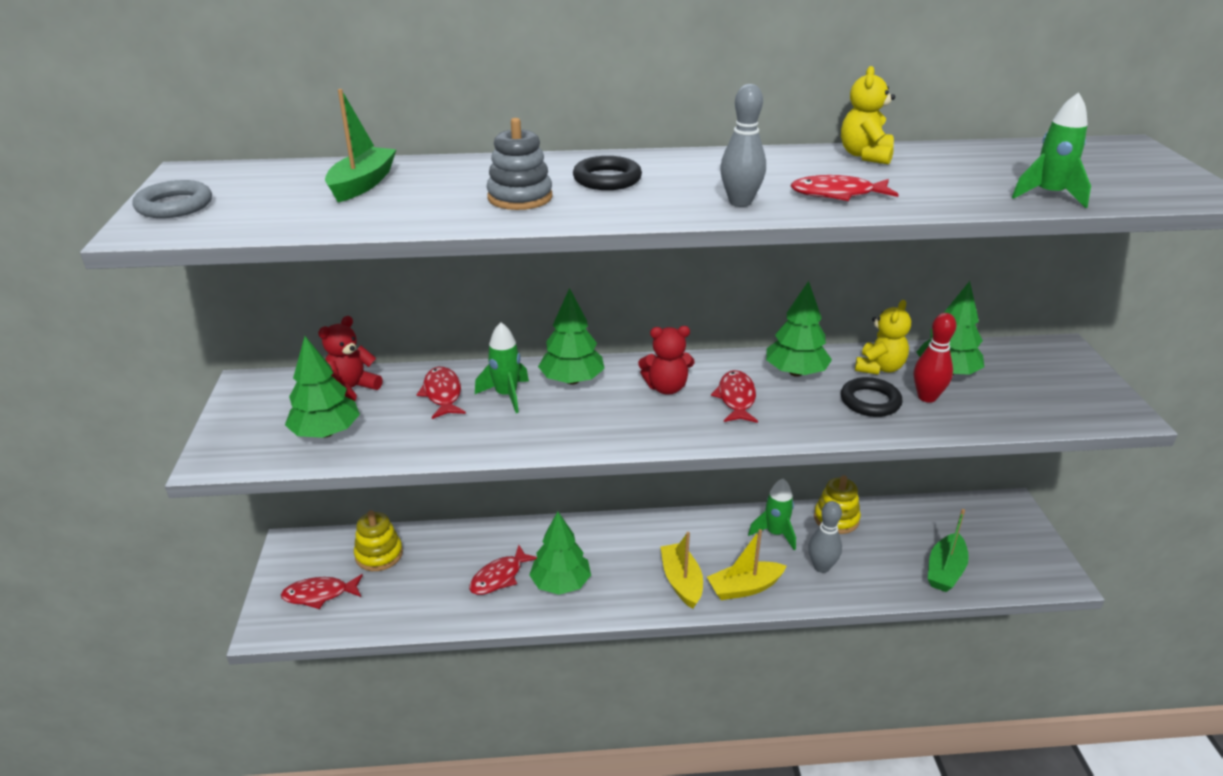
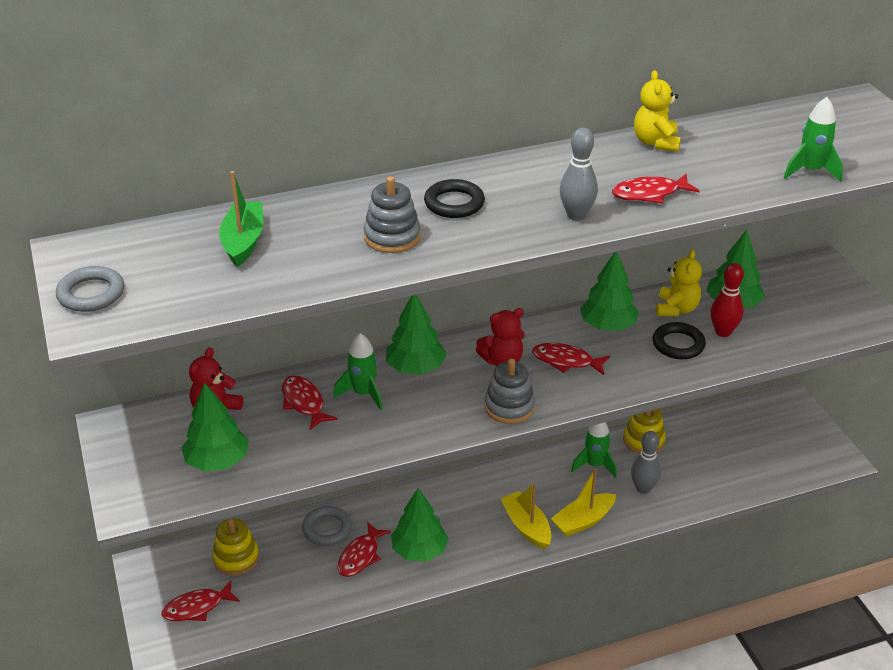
camera: 15 degrees left, 5 degrees up
red fish [711,370,758,423] -> red fish turned 60 degrees counterclockwise [532,343,610,375]
green boat [928,509,969,592] -> none
none -> grey ring [302,506,352,546]
none -> grey stacking toy [484,359,535,424]

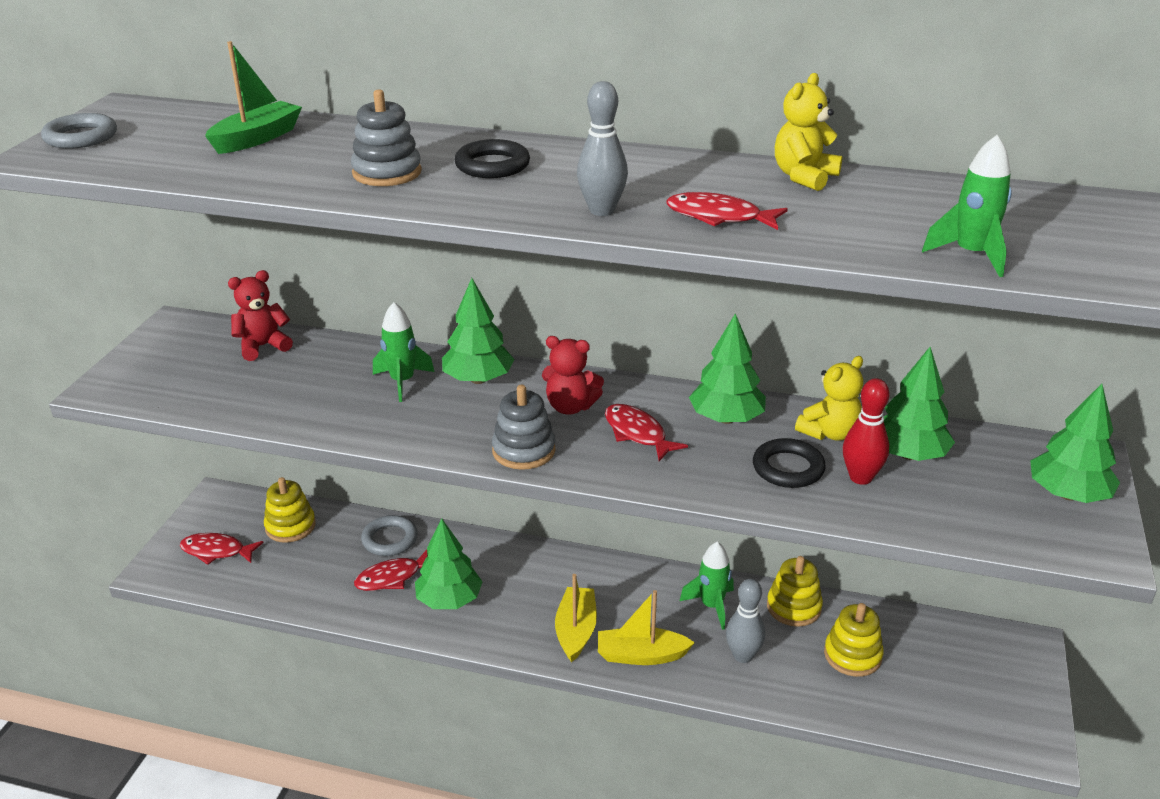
camera: 35 degrees right, 5 degrees down
green tree [181,382,249,472] -> green tree moved to [1030,384,1120,503]
red fish [282,375,337,430] -> none
none -> yellow stacking toy [824,603,884,677]

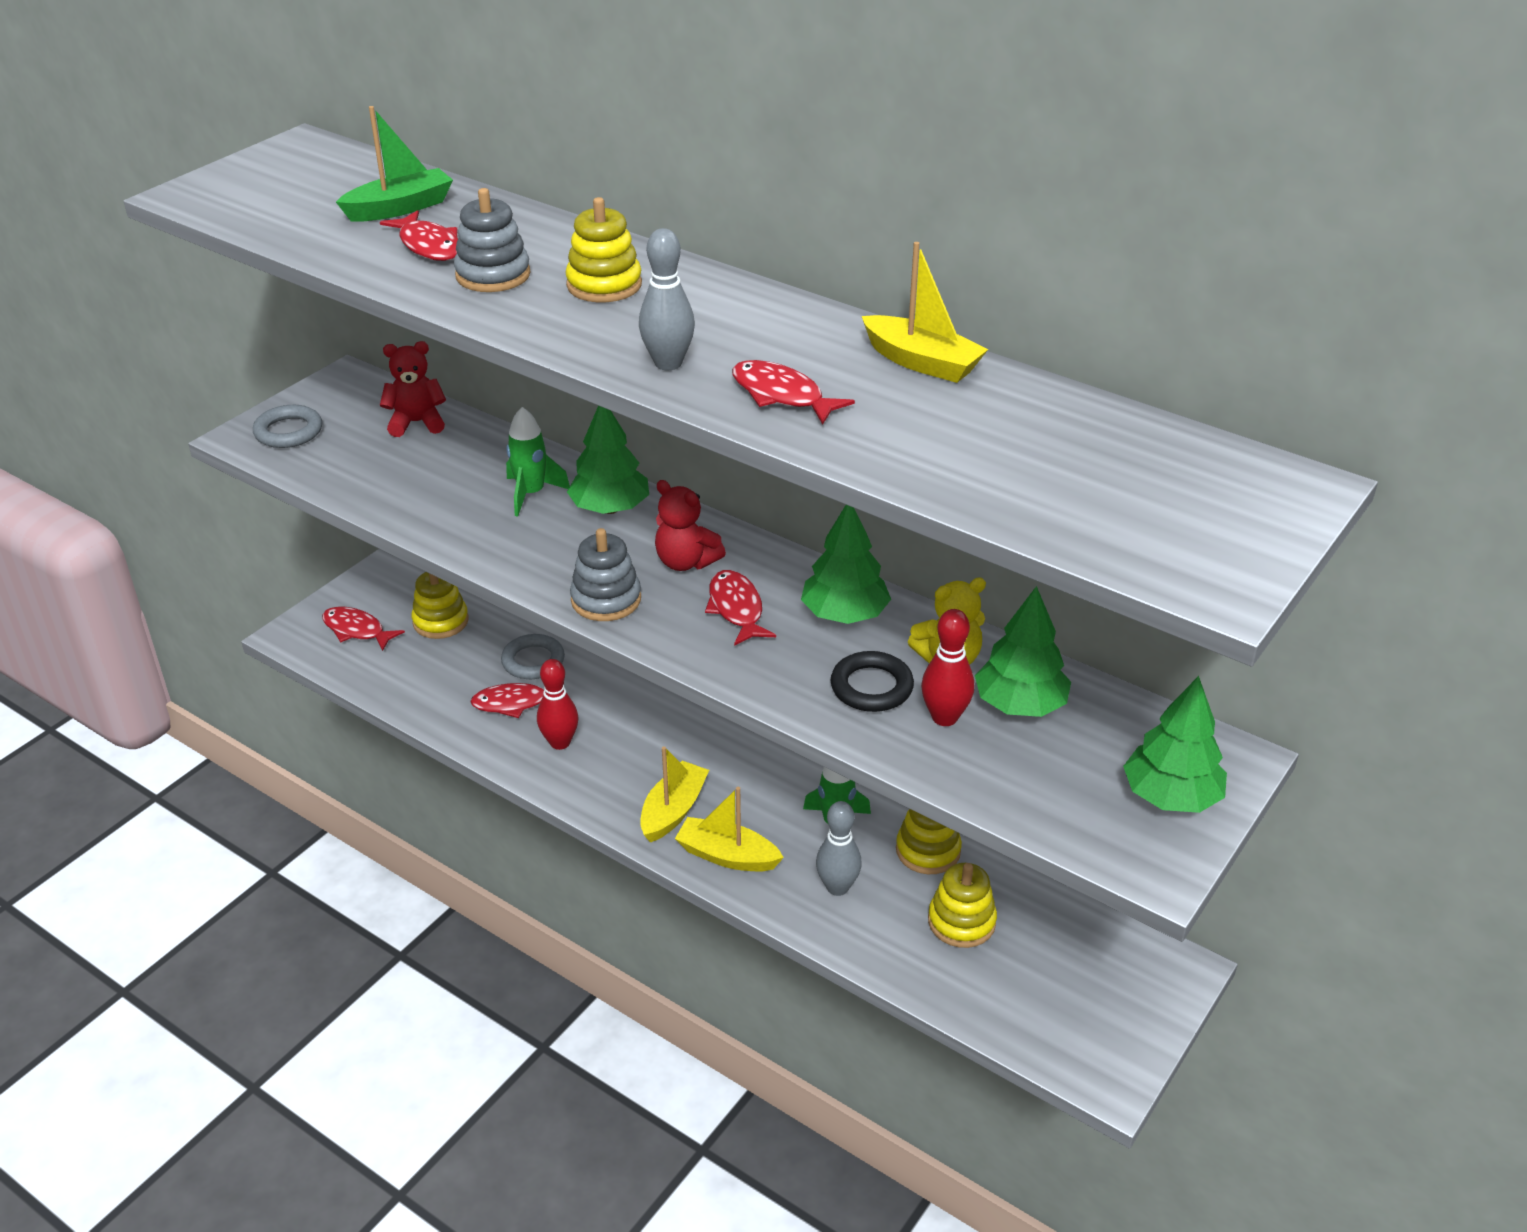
camera: 20 degrees right, 5 degrees up
grey ring [41,113,117,149] -> grey ring moved to [253,405,322,448]
green tree [415,518,483,609] -> red bowling pin [537,659,578,750]
black ring [454,139,530,178] -> yellow stacking toy [565,197,642,302]
yellow teddy bear [775,73,842,191] -> yellow boat [862,242,988,383]
green rocket [922,135,1012,277] -> none
none -> red fish [380,210,458,261]

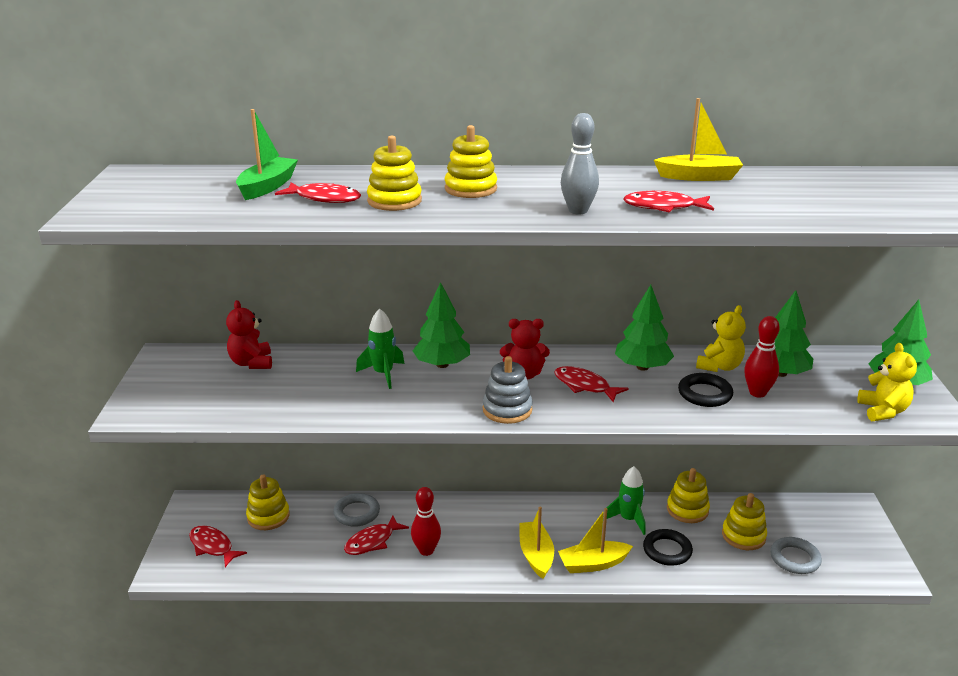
camera: 35 degrees left, 10 degrees down
grey ring [253,405,322,448] -> grey ring moved to [770,537,822,574]
red fish [322,606,405,651] -> red fish turned 45 degrees clockwise [189,526,247,567]
red teddy bear [380,341,446,437] -> red teddy bear turned 60 degrees counterclockwise [226,300,272,369]
grey stacking toy [454,188,530,292] -> yellow stacking toy [367,136,422,211]
grey bowling pin [816,801,862,896] -> black ring [643,529,693,566]
none -> yellow teddy bear [857,343,917,421]

